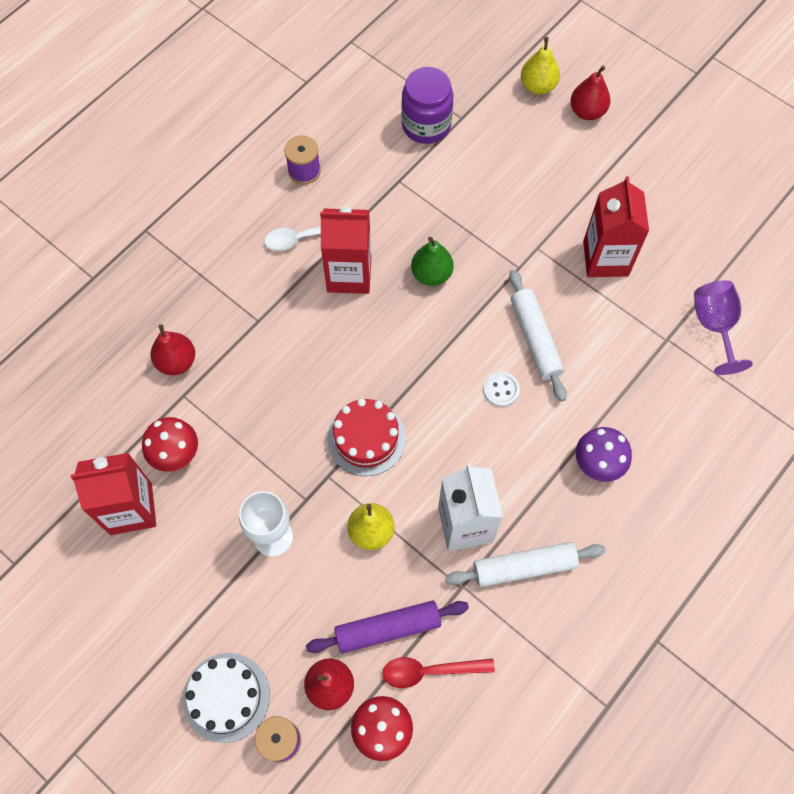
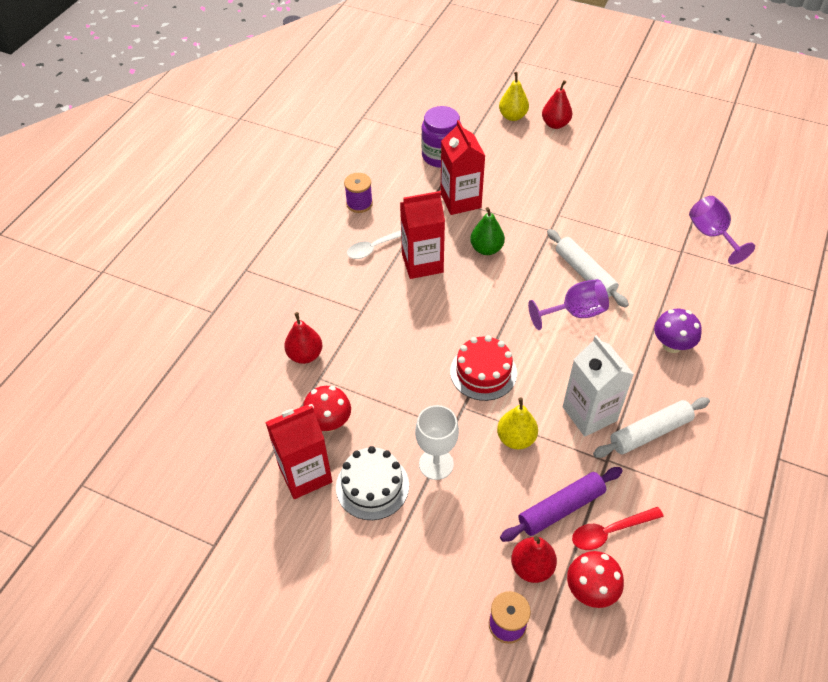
camera: 15 degrees left, 15 degrees down
white cake [183,653,270,743] -> white cake moved to [336,446,409,520]
white button [483,372,520,407] -> purple goblet [528,279,609,330]
red carton [583,176,649,277] -> red carton moved to [440,120,485,215]

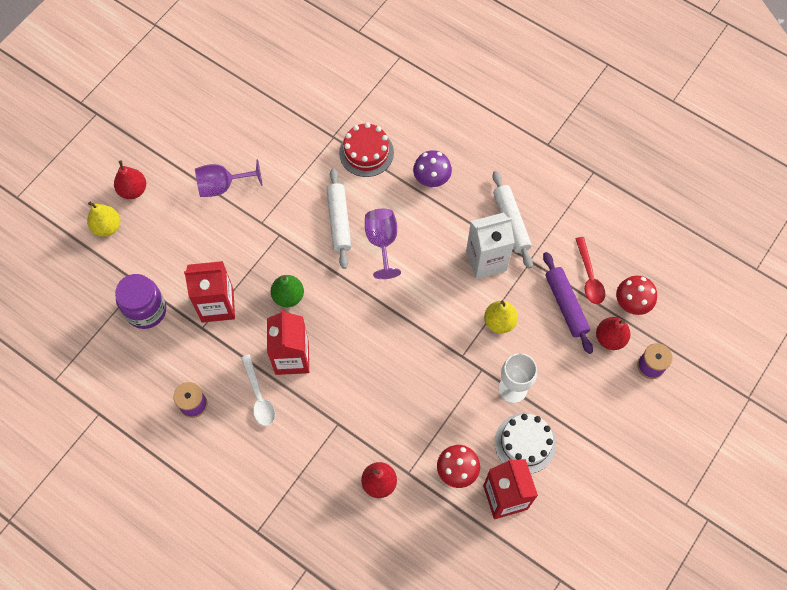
camera: 80 degrees left, 15 degrees up
red cake [450,335,517,401] -> red cake moved to [339,123,394,177]
white rolling pin [547,229,629,308] -> white rolling pin turned 75 degrees counterclockwise [327,168,351,269]
purple goblet [689,196,755,265] -> purple goblet moved to [195,159,263,197]

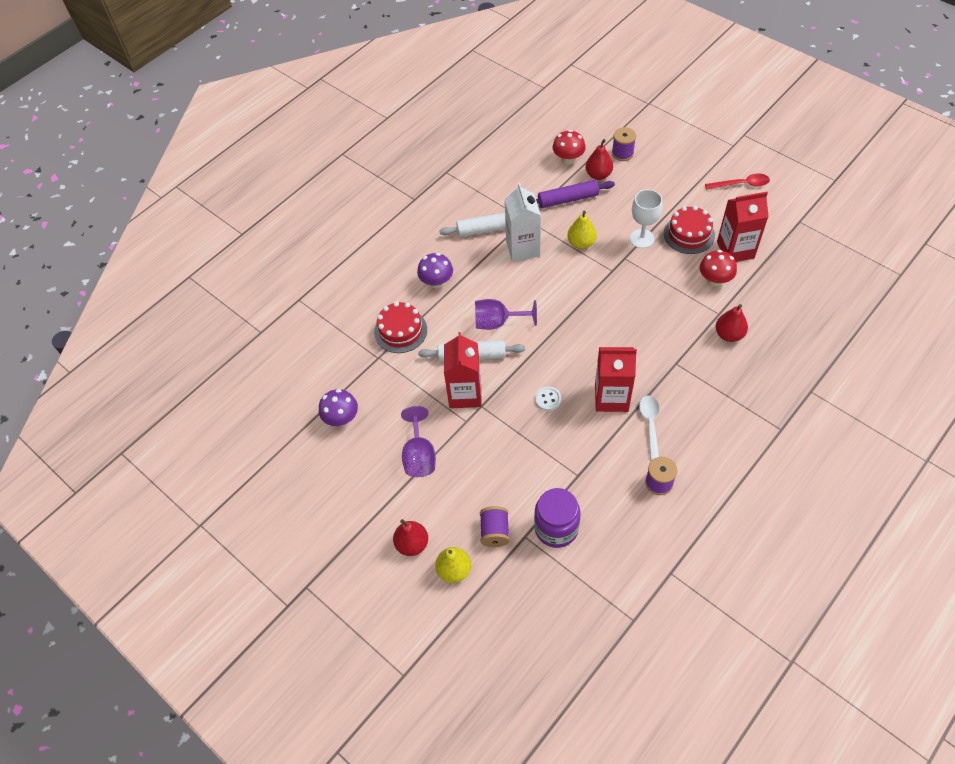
camera: 80 degrees left, 10 degrees down
red carton [184,261,235,323] -> red carton moved to [444,332,482,408]
white spoon [241,355,275,426] -> white spoon turned 75 degrees counterclockwise [639,396,659,461]
green pear [271,275,304,307] -> white button [535,386,562,411]
white cake [495,413,556,474] -> red cake [664,206,715,254]
red spoon [575,237,605,304] -> red spoon moved to [705,173,770,190]
none -> purple mushroom [319,389,358,426]
none -> purple spool [480,506,510,547]

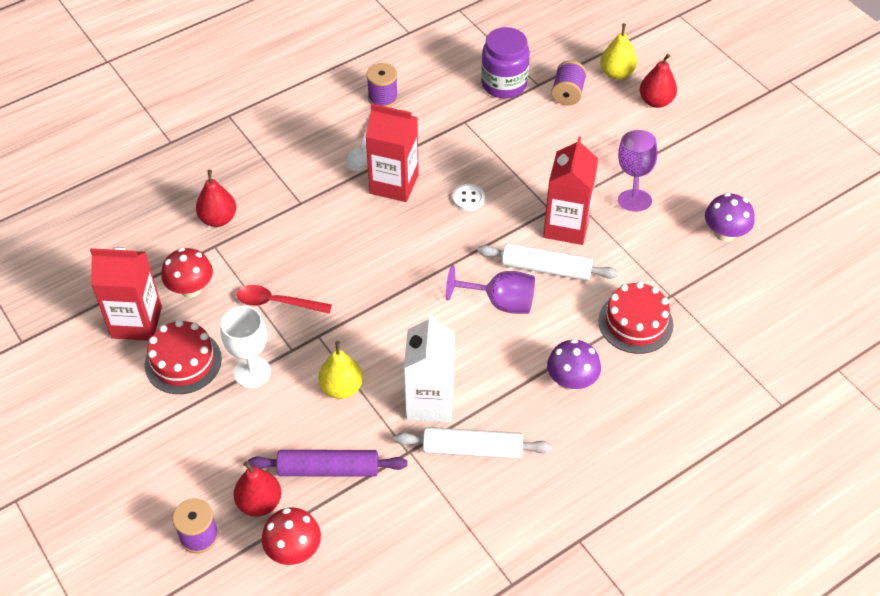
camera: 170 degrees left, 5 degrees down
red spoon [705,173,770,190] -> red spoon moved to [237,285,332,314]

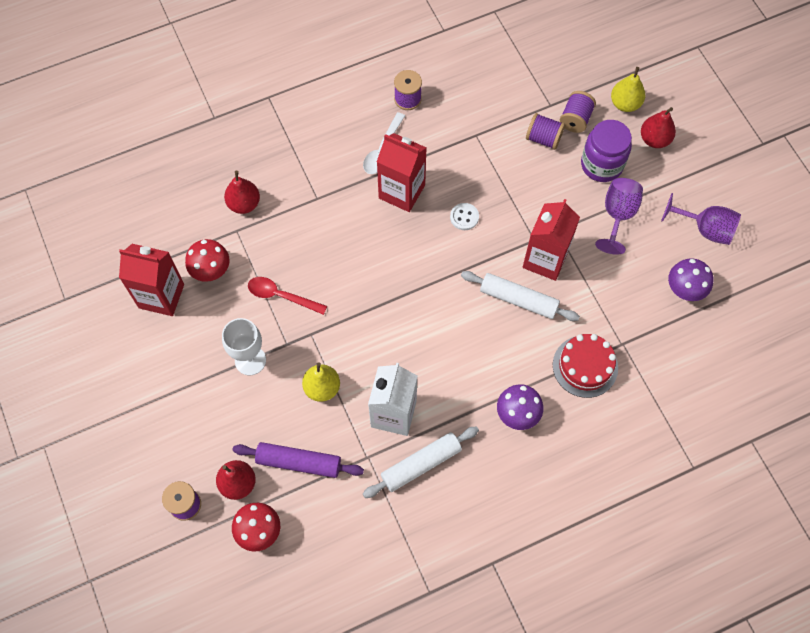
camera: 10 degrees right, 15 degrees up
red cake [145,320,222,394] -> none
white rolling pin [394,427,552,459] -> white rolling pin turned 45 degrees counterclockwise [363,427,479,498]
purple goblet [446,265,535,314] -> purple goblet moved to [661,193,741,245]
purple jar [481,27,530,98] -> purple jar moved to [581,120,632,182]
none -> purple spool [526,113,565,150]

